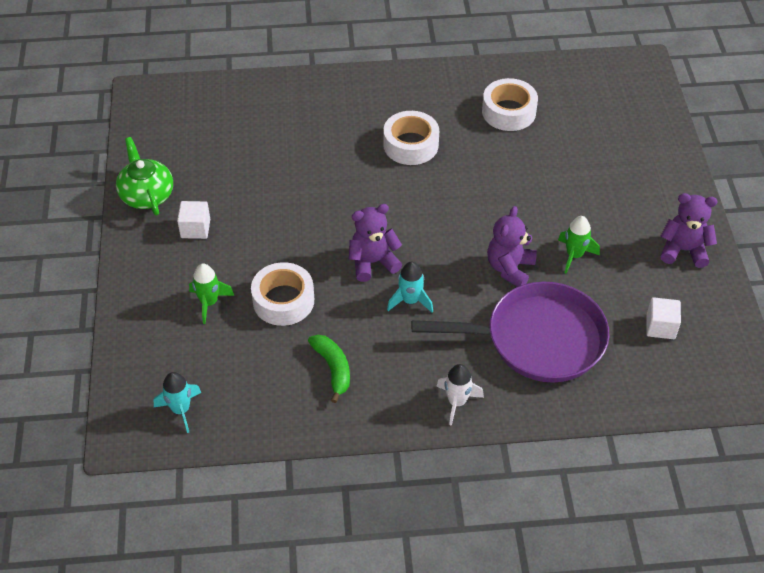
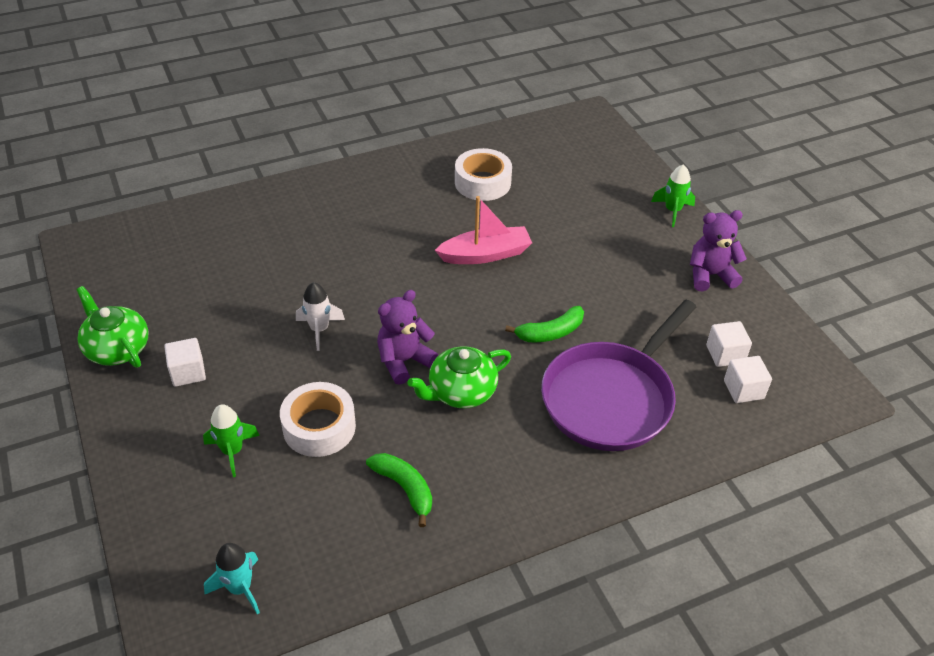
camera: 20 degrees left, 5 degrees down
white tape [383,111,439,165] -> none
turquoise rocket [387,262,433,313] -> green teapot [408,346,511,408]
purple pan [412,281,609,383] -> purple pan turned 150 degrees clockwise [541,300,696,451]
white rocket [436,364,484,426] -> white rocket moved to [296,282,345,351]
purple teddy bear [487,206,537,287] -> green banana [505,306,584,342]
green rocket [558,216,600,274] -> green rocket moved to [651,164,695,227]
none -> pink boat [435,196,532,264]
none -> white cube [724,356,772,403]

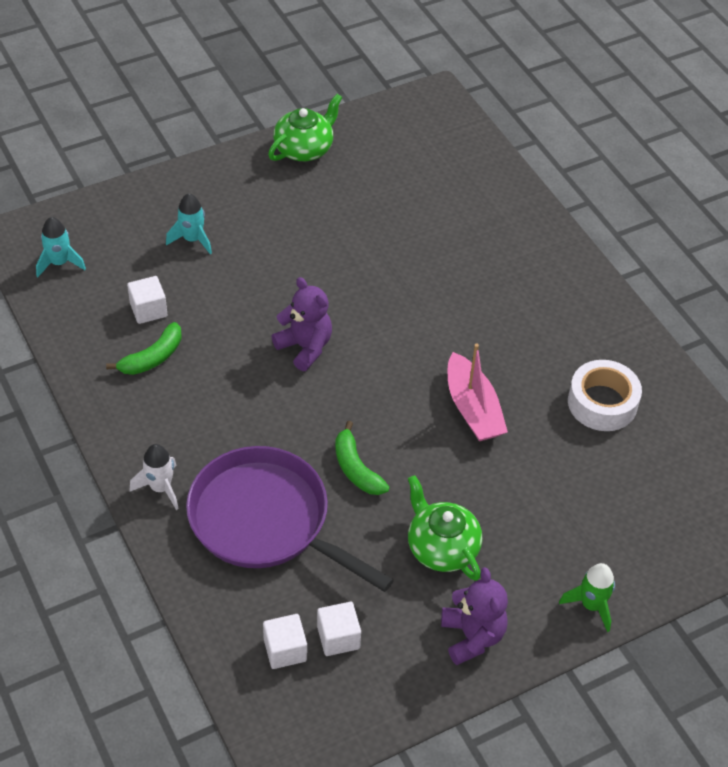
camera: 85 degrees right, 5 degrees up
white cube [164,338,206,387] -> white cube moved to [127,276,167,324]
green rocket [203,404,260,477] -> turquoise rocket [166,194,212,254]
white tape [280,382,356,457] -> none
white rocket [296,282,345,351] -> white rocket moved to [130,444,179,510]
green teapot [408,346,511,408] -> green teapot moved to [408,475,482,581]

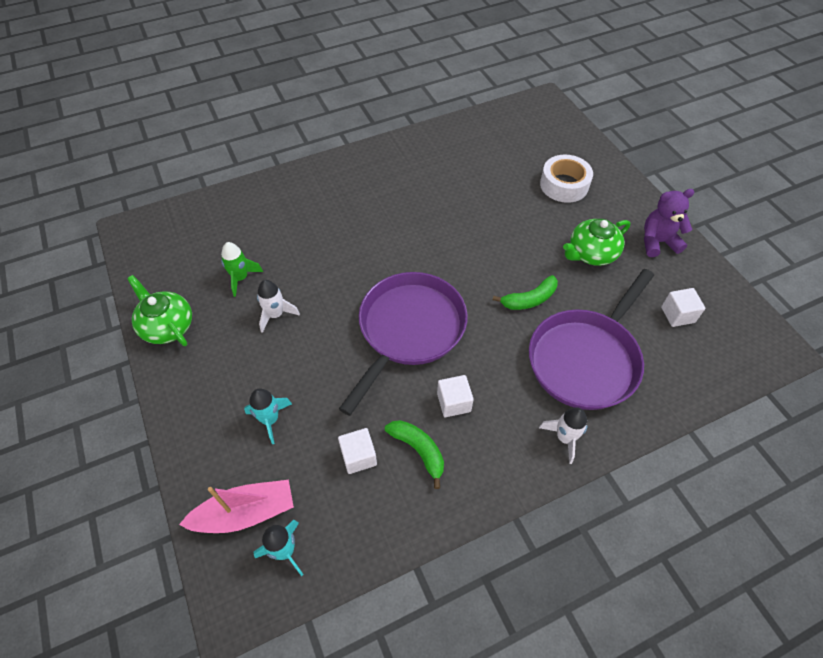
camera: 85 degrees left, 5 degrees up
white cube [263,614,307,669] -> white cube moved to [437,375,474,417]
purple teddy bear [271,277,332,371] -> purple pan [339,272,468,416]
pink boat [448,344,508,441] -> pink boat moved to [179,480,294,533]
green rocket [559,563,615,632] -> green rocket moved to [221,242,263,297]
white tape [568,360,642,431] -> white tape moved to [540,155,593,203]
none -> white rocket [257,280,300,333]

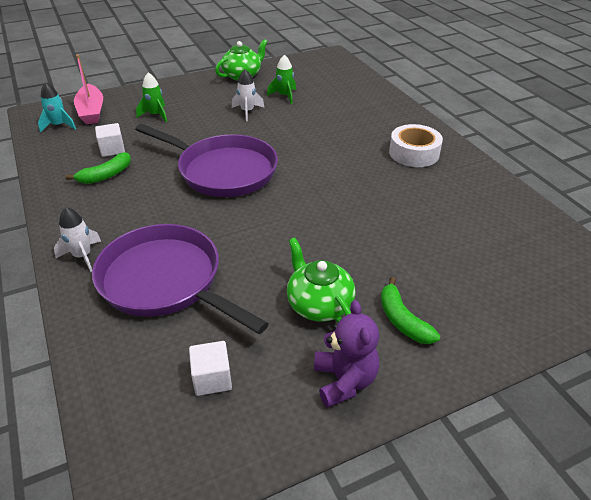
camera: 90 degrees right, 15 degrees down
turquoise rocket [244,389,292,444] -> green rocket [136,72,167,122]
white cube [437,375,474,417] -> none
green banana [493,275,558,310] -> green banana moved to [381,277,440,344]
white tape [540,155,593,203] -> white tape moved to [389,124,443,167]

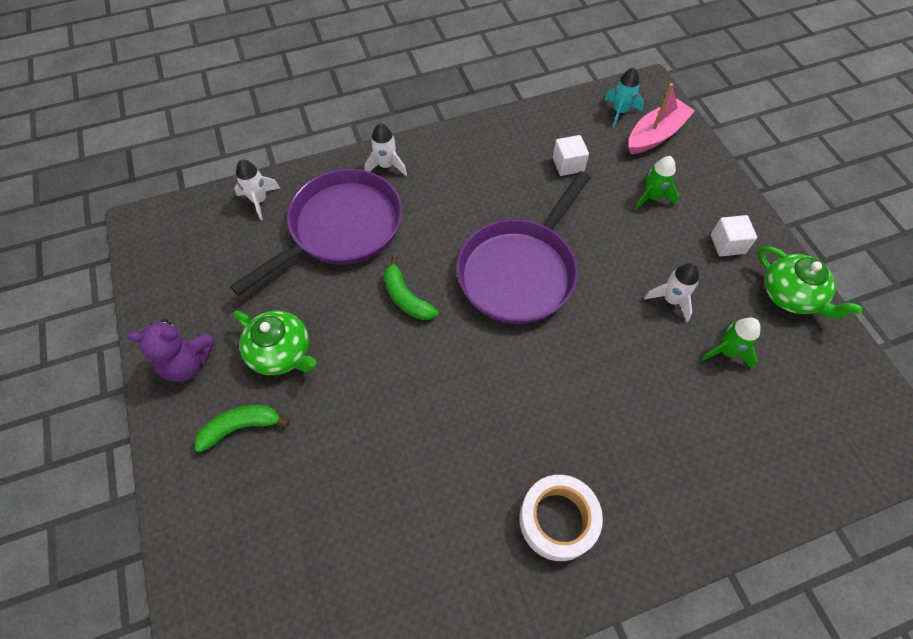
camera: 95 degrees right, 20 degrees up
green banana [66,152,131,184] -> green banana moved to [384,256,438,320]
pink boat [74,54,103,124] -> pink boat turned 150 degrees clockwise [629,83,695,154]
white cube [189,341,232,396] -> white cube moved to [711,215,757,256]
green teapot [287,238,356,322] -> green teapot turned 60 degrees clockwise [233,310,317,375]
none -> white rocket [234,159,280,220]

